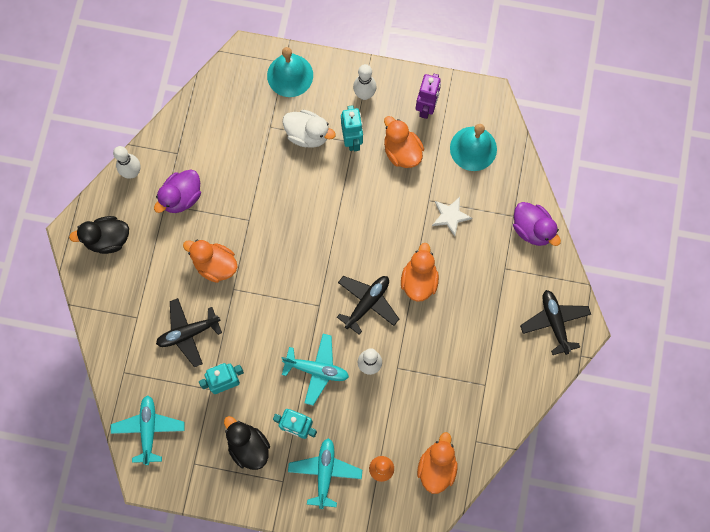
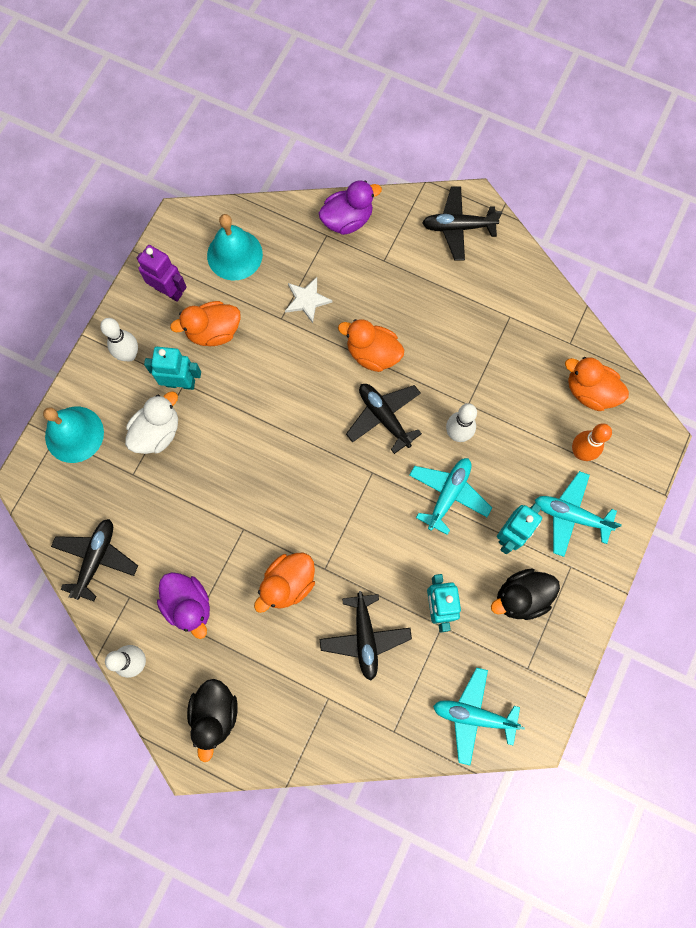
camera: 75 degrees left, 0 degrees up
none -> black plane [51,519,138,601]

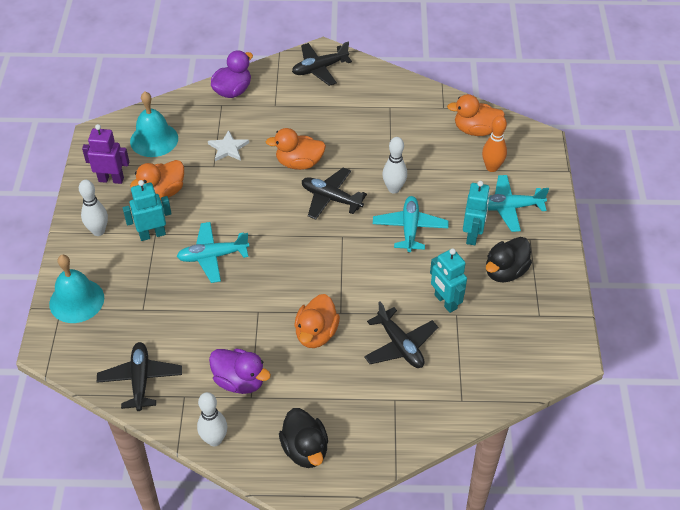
camera: 25 degrees left, 25 degrees down
white duck [125,391,178,454] -> none
turquoise plane [433,668,525,765] -> turquoise plane moved to [177,222,249,283]

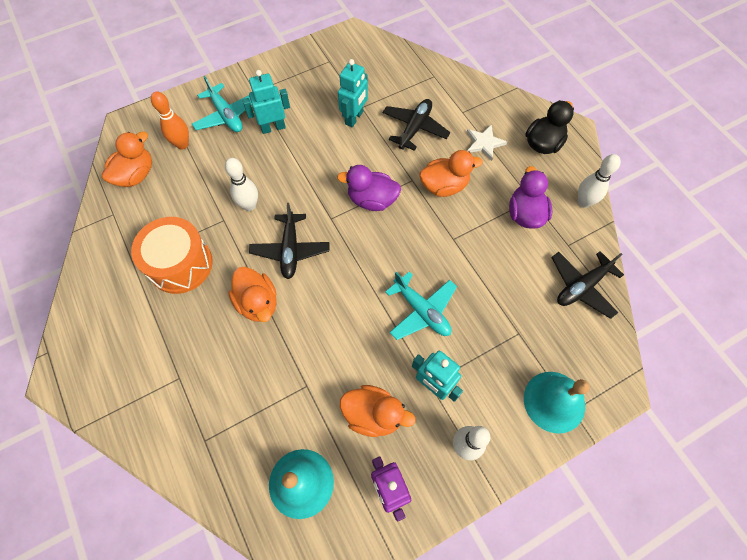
camera: 120 degrees left, 15 degrees up
white star [208,130,249,161] -> white star moved to [467,124,507,161]
purple duck [211,50,253,98] -> purple duck moved to [337,165,401,211]
black plane [292,42,352,86] -> none
turquoise plane [373,196,448,253] -> none
orange duck [447,94,505,136] -> orange duck turned 120 degrees counterclockwise [102,131,152,187]
black duck [486,237,532,283] -> none
none -> orange drum [131,217,213,294]

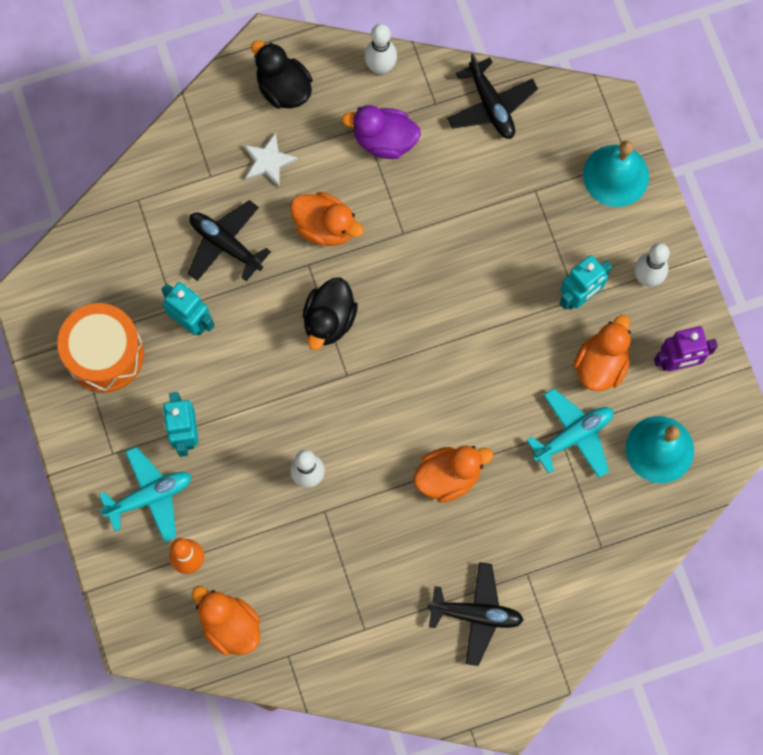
camera: 80 degrees left, 10 degrees up
orange drum [131,217,213,294] -> orange drum moved to [57,303,144,392]
black plane [249,203,329,279] -> black plane moved to [427,562,524,666]
purple duck [337,165,401,211] -> black duck [303,278,358,350]
turquoise plane [385,271,457,340] -> turquoise plane moved to [527,388,613,478]
orange duck [419,150,483,197] -> orange duck turned 120 degrees clockwise [290,192,364,246]

